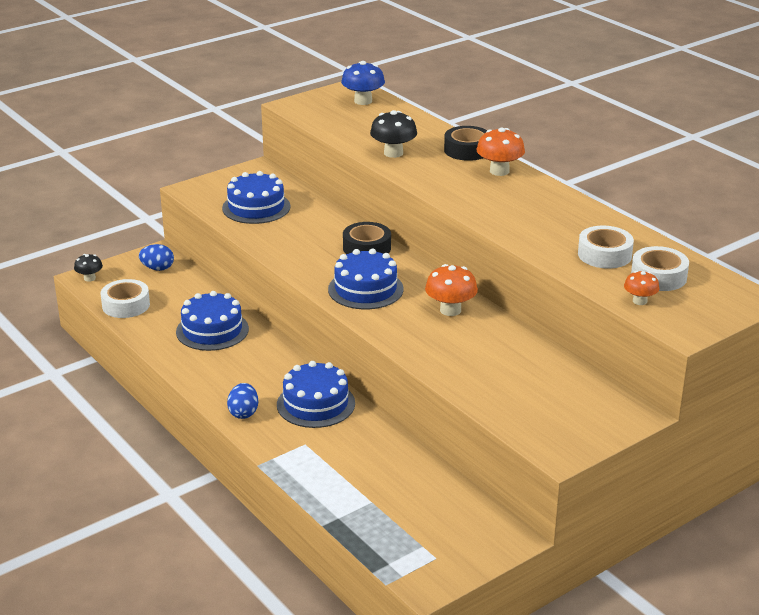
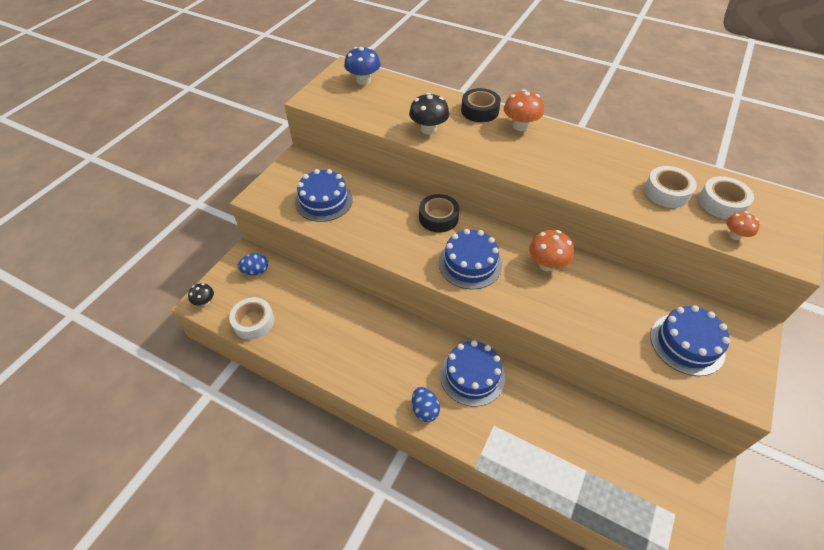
camera: 25 degrees left, 20 degrees up
blue cake [176,291,249,351] -> blue cake moved to [650,305,730,376]

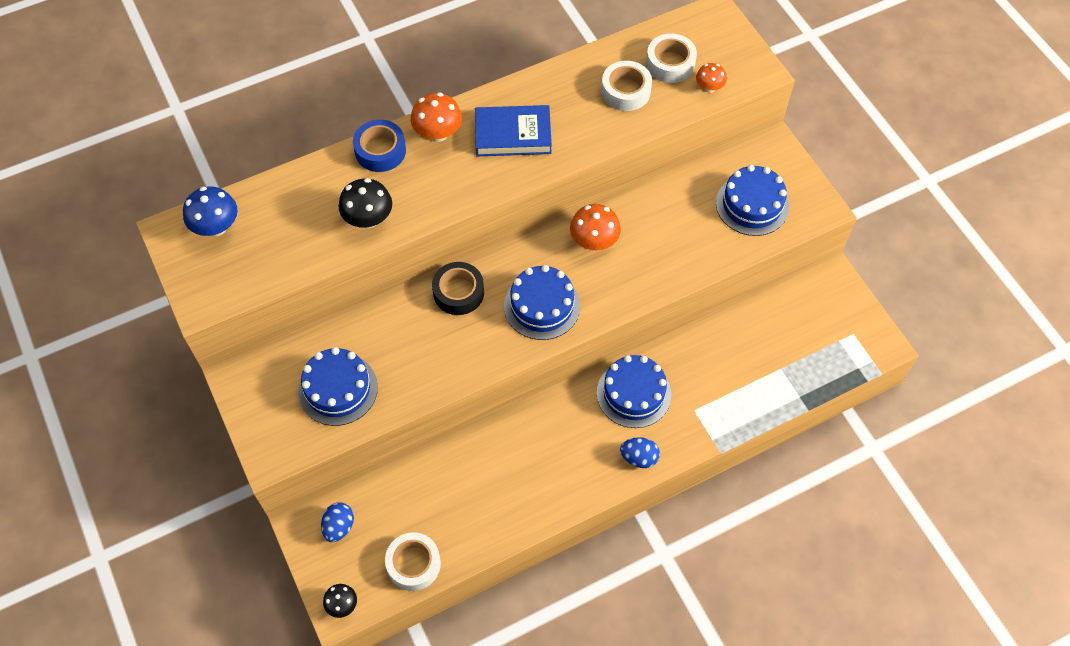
camera: 55 degrees left, 10 degrees up
black tape [461,88,501,122] -> blue tape [353,120,406,172]
none -> blue book [475,105,552,156]

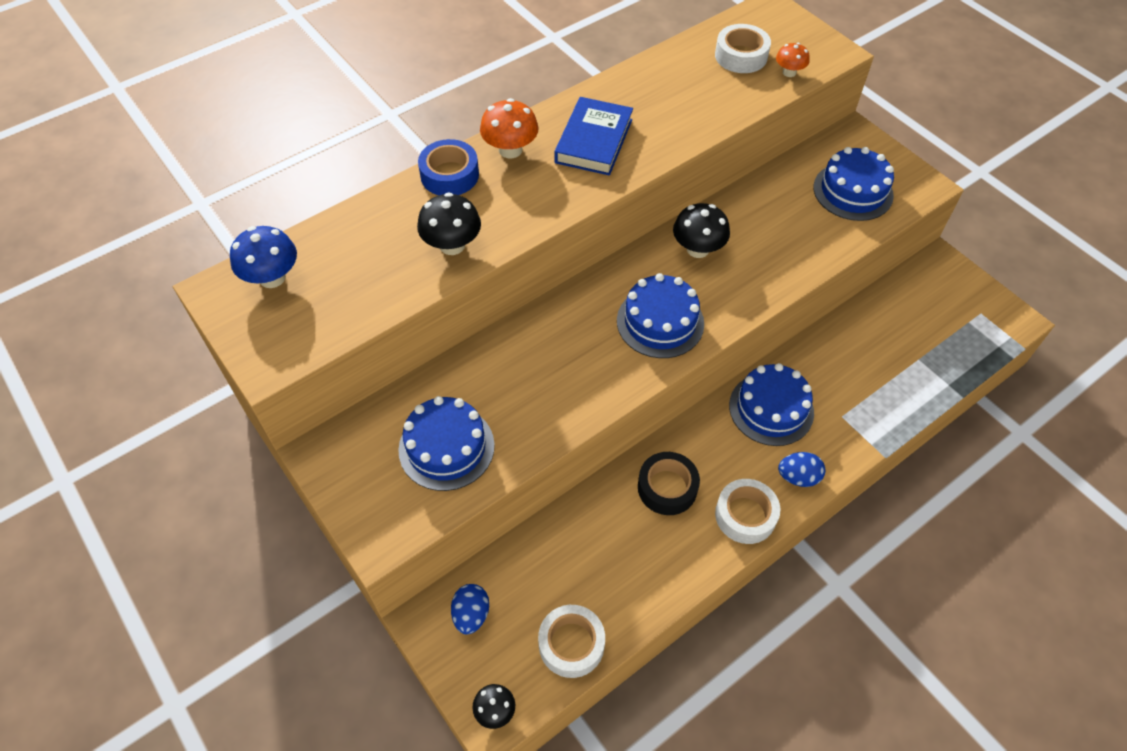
camera: 10 degrees left, 5 degrees down
black tape [432,262,484,315] -> black tape moved to [638,452,700,515]
blue book [475,105,552,156] -> blue book turned 60 degrees counterclockwise [554,97,633,176]
orange mushroom [570,204,621,251] -> black mushroom [673,203,730,258]
white tape [601,61,652,111] -> white tape moved to [715,479,780,544]

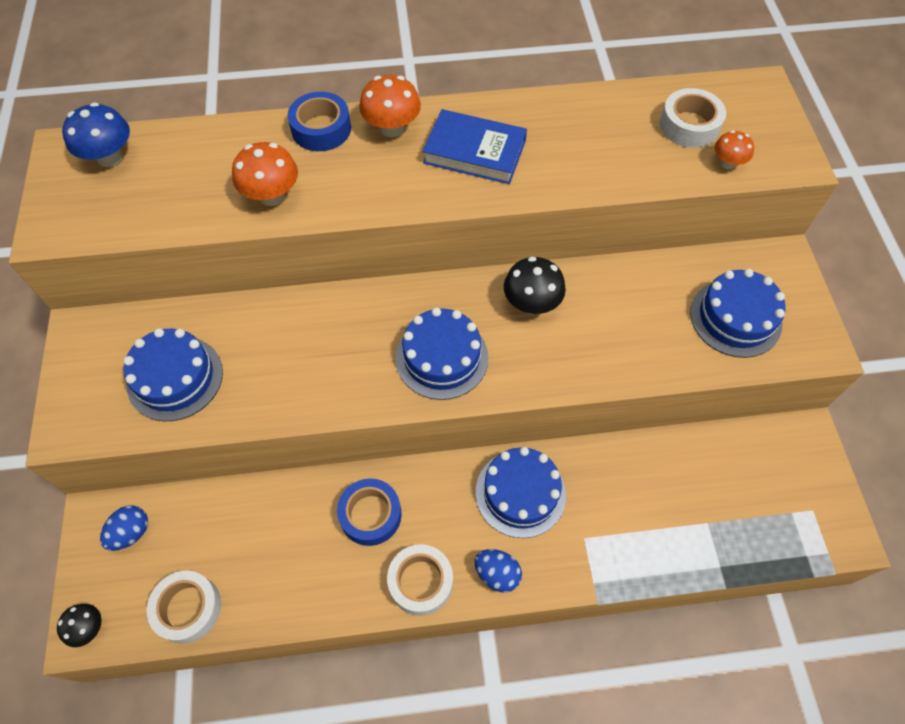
camera: 30 degrees right, 5 degrees up
black mushroom [417,192,481,255] -> orange mushroom [232,142,298,206]
blue book [554,97,633,176] -> blue book turned 60 degrees clockwise [422,109,527,184]
black tape [638,452,700,515] -> blue tape [337,479,402,546]

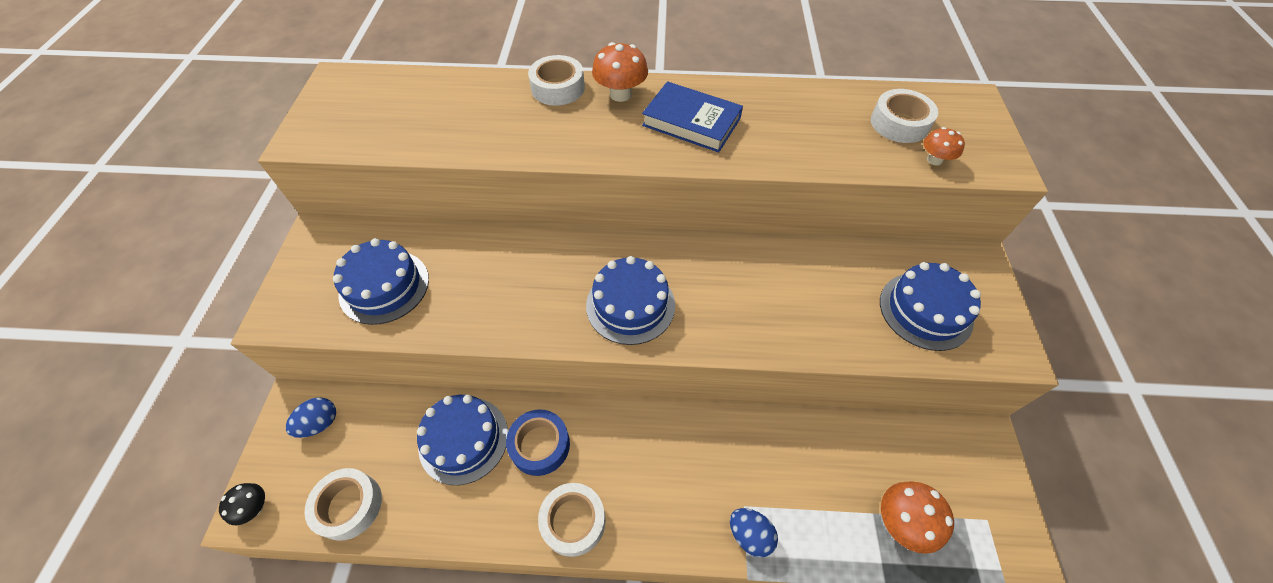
camera: 10 degrees right, 5 degrees down
blue mushroom [62,102,130,167] -> none
orange mushroom [232,142,298,206] -> orange mushroom moved to [881,481,954,554]
blue tape [288,92,351,151] -> white tape [528,55,585,106]
blue egg [475,549,522,593] -> blue egg moved to [730,508,778,557]
blue cake [476,447,566,538] -> blue cake moved to [417,395,508,485]
black mushroom [504,257,566,314] -> none

